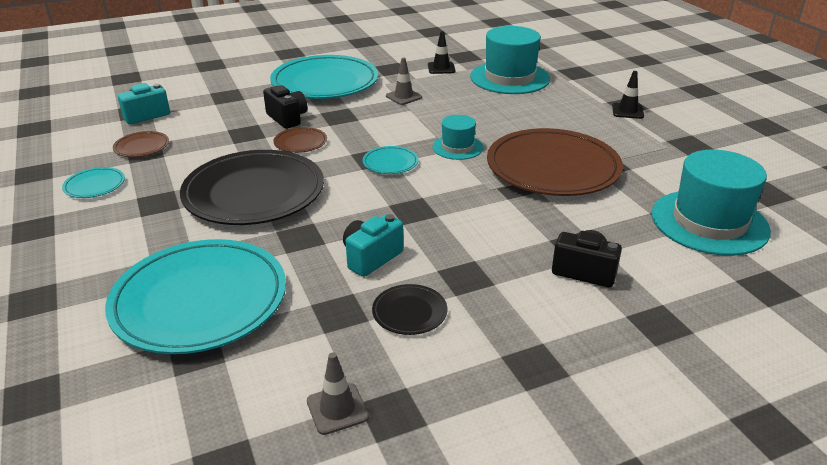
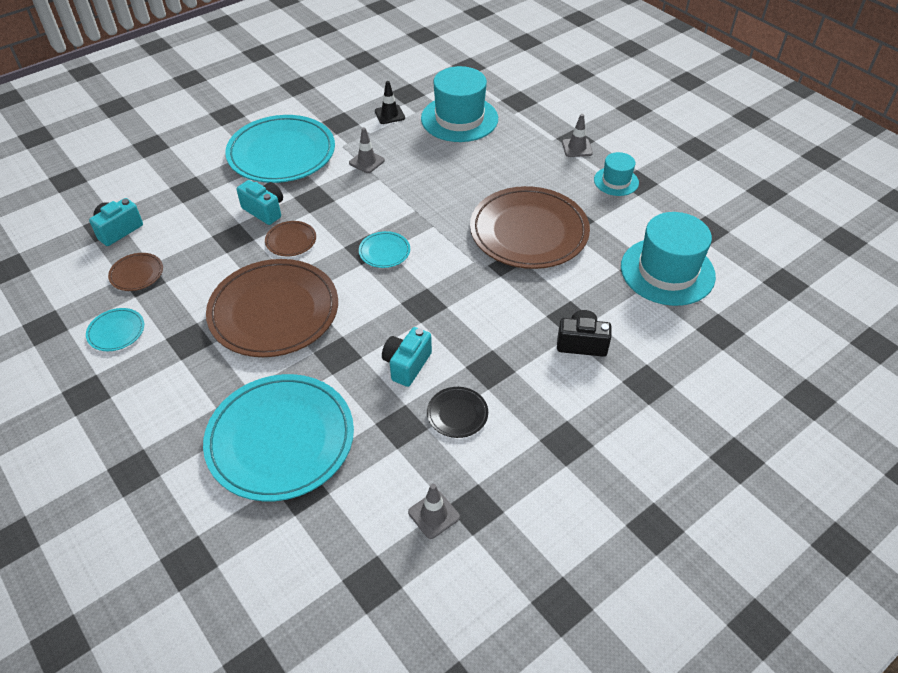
camera: 15 degrees left, 15 degrees up
black plate [180,150,324,225] -> brown plate [206,259,338,357]
black camera [263,85,307,129] -> turquoise camera [237,180,283,225]
turquoise hat [433,115,483,160] -> turquoise hat moved to [594,152,639,196]
black traffic cone [612,71,644,119] -> grey traffic cone [562,114,593,157]

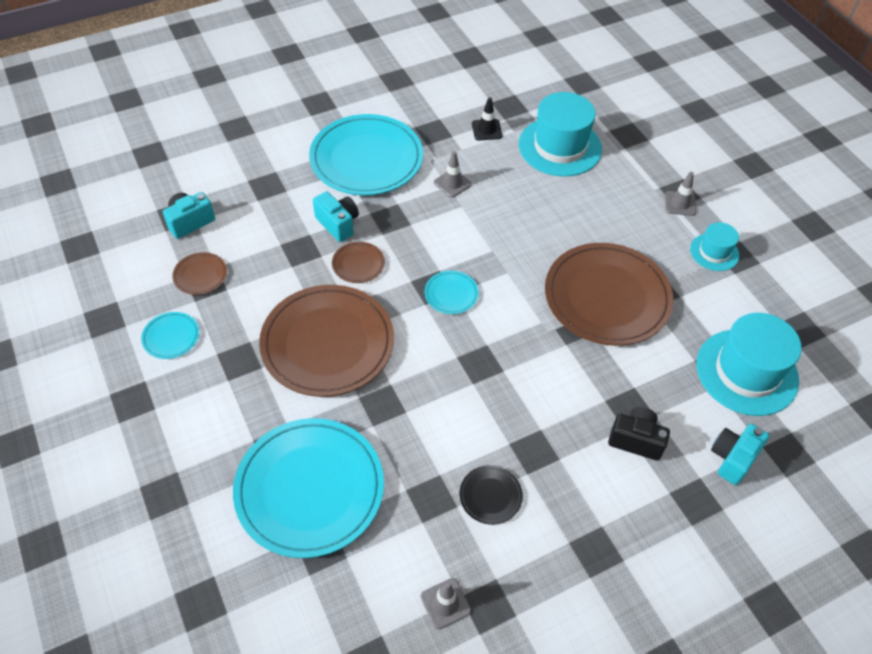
camera: 10 degrees right, 5 degrees up
turquoise camera [382,327,432,387] -> turquoise camera moved to [711,424,769,485]

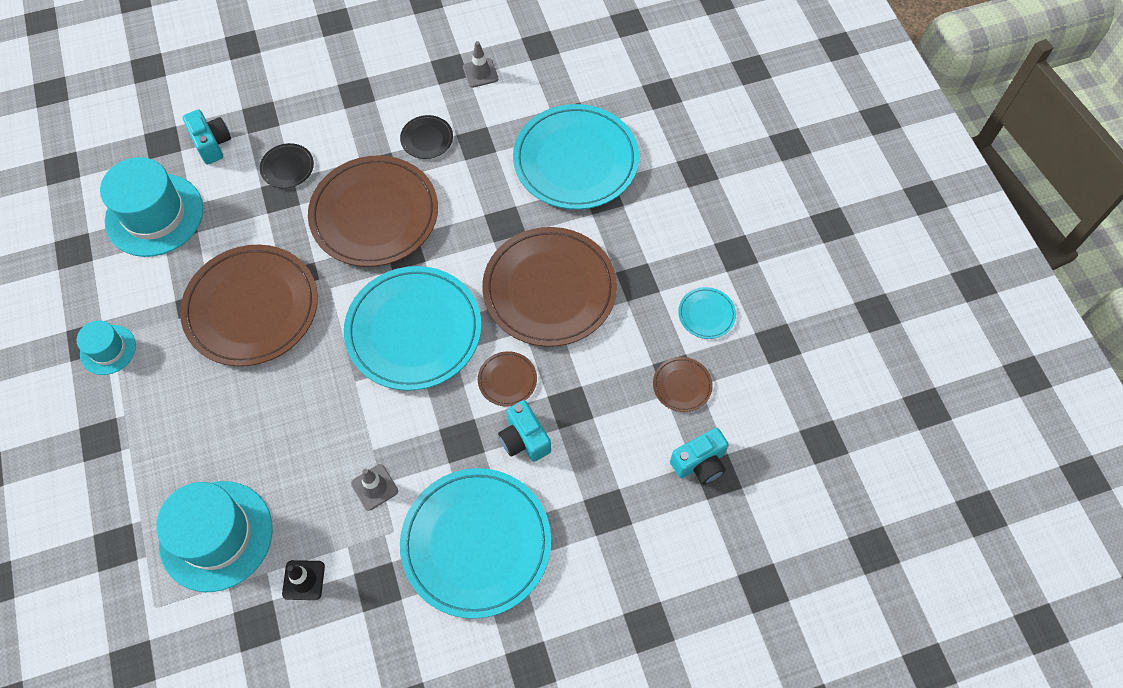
camera: 170 degrees left, 10 degrees up
turquoise plate [425,271,479,314] -> turquoise plate [344,266,481,391], size x2.35
black camera [608,407,670,461] -> black plate [260,143,314,188]
grey traffic cone [665,172,696,216] -> none
turquoise camera [711,424,769,485] -> turquoise camera turned 75 degrees counterclockwise [183,109,231,165]
none -> brown plate [308,155,438,267]

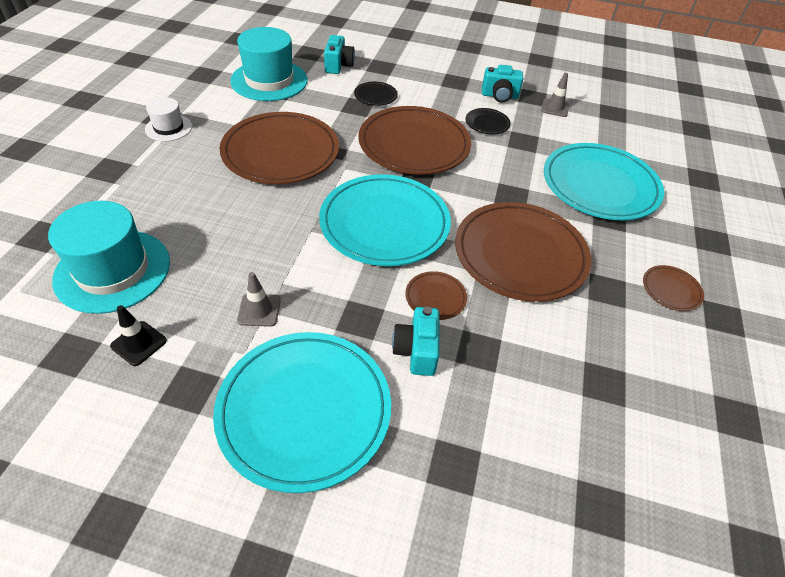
camera: 30 degrees right, 15 degrees down
turquoise hat [76,320,136,375] -> white hat [145,97,192,141]
brown plate [653,357,713,412] -> brown plate moved to [643,265,704,311]
turquoise camera [670,428,729,484] -> turquoise camera moved to [482,65,523,102]
turquoise plate [678,287,736,339] -> none

